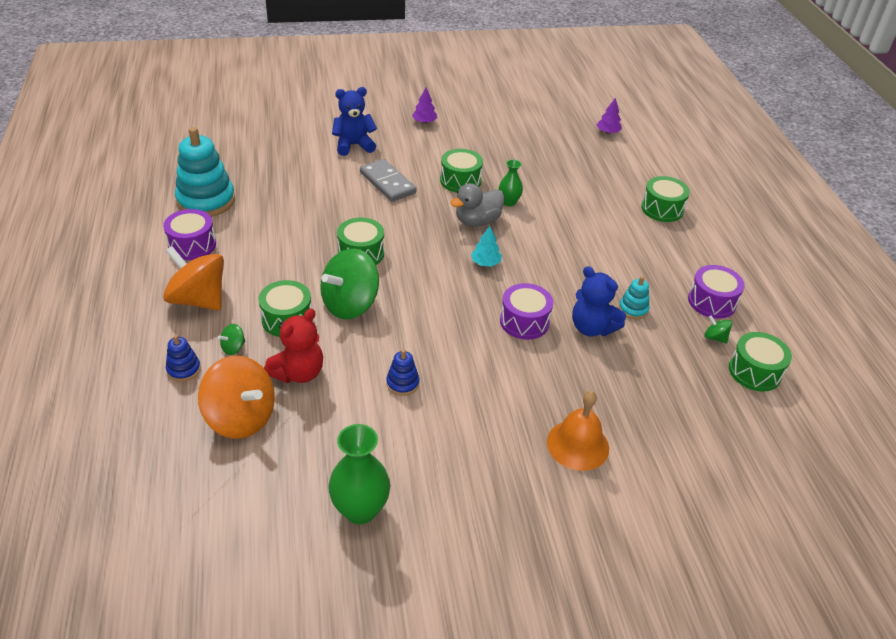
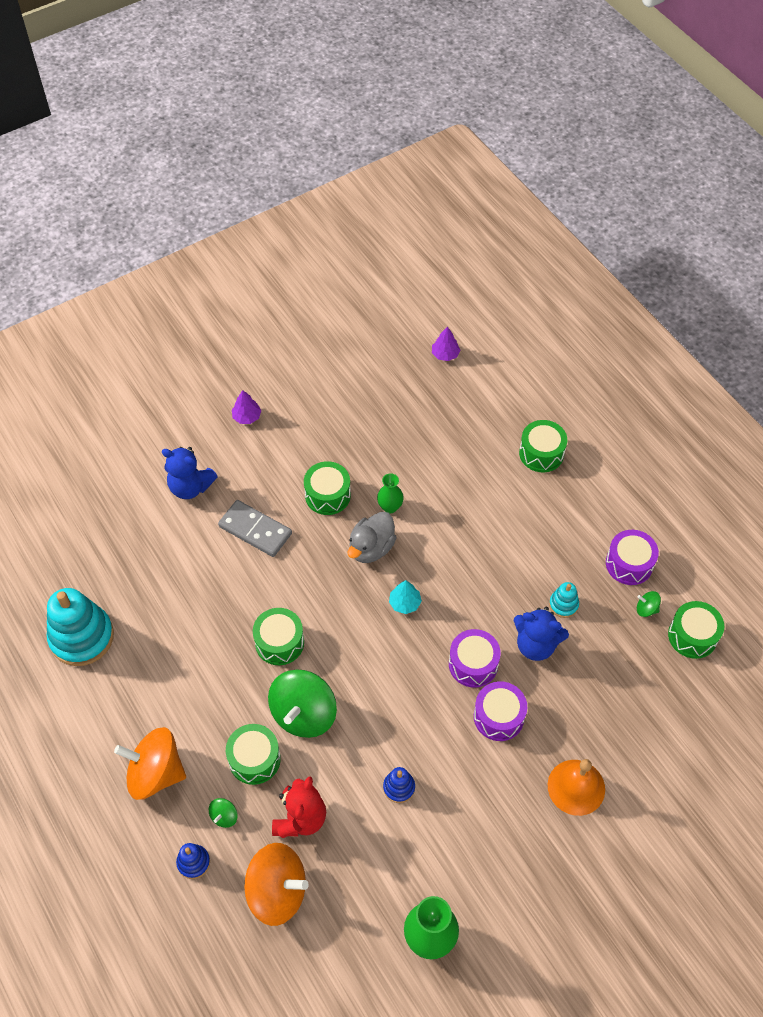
camera: 20 degrees left, 15 degrees up
purple drum [163,209,216,260] -> purple drum moved to [474,681,527,741]
blue teddy bear [332,87,377,156] -> blue teddy bear turned 120 degrees counterclockwise [162,447,218,499]

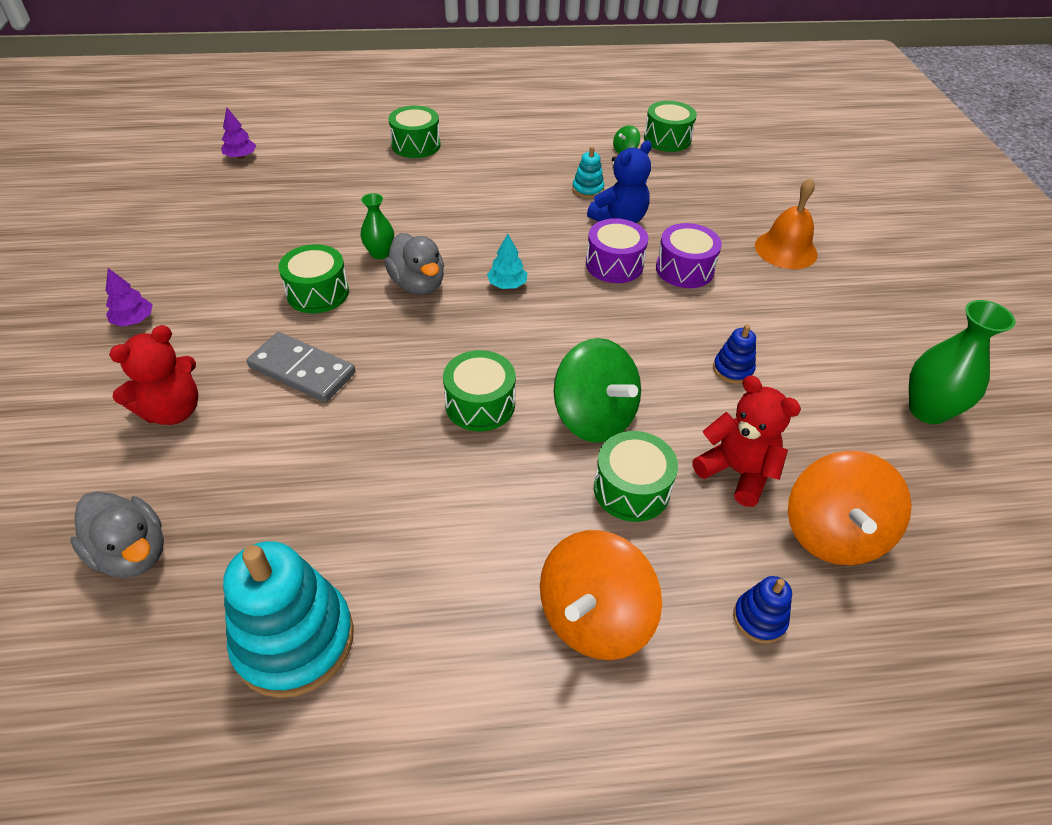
camera: 65 degrees left, 10 degrees down
blue teddy bear [162,447,218,499] -> red teddy bear [109,325,198,425]
green spinning top [209,798,238,828] -> none
grey domino [218,500,292,557] -> grey domino turned 60 degrees clockwise [247,332,355,402]
orange spinning top [245,843,309,926] -> orange spinning top turned 150 degrees clockwise [788,451,912,565]
purple drum [606,530,659,585] -> none
none -> grey duck [70,491,164,578]

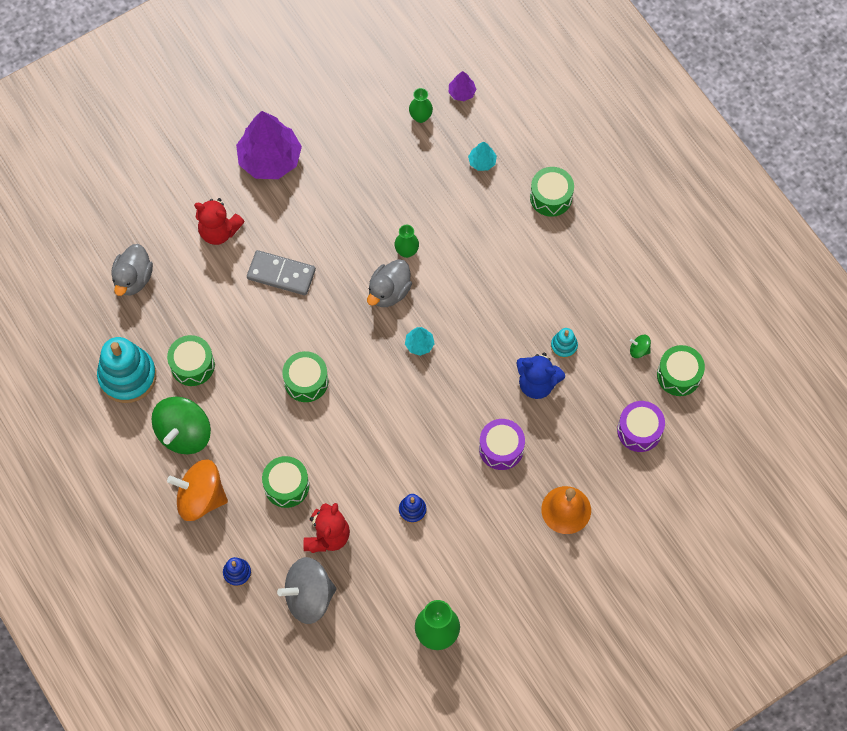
camera: 65 degrees right, 20 degrees up
purple tree [106,268,153,327] -> purple tree [236,111,302,179], size x2.28
grey domino [247,332,355,402] -> grey domino turned 75 degrees counterclockwise [247,250,316,295]
green drum [278,244,349,313] -> green drum moved to [167,335,215,386]
green spinning top [554,338,641,443] -> green spinning top moved to [152,397,211,454]
purple drum [586,218,648,283] -> purple drum moved to [617,401,665,452]
orange spinning top [788,451,912,565] -> grey spinning top [277,557,337,624]
none -> green vase [409,88,433,123]
none -> turquoise tree [468,141,497,171]

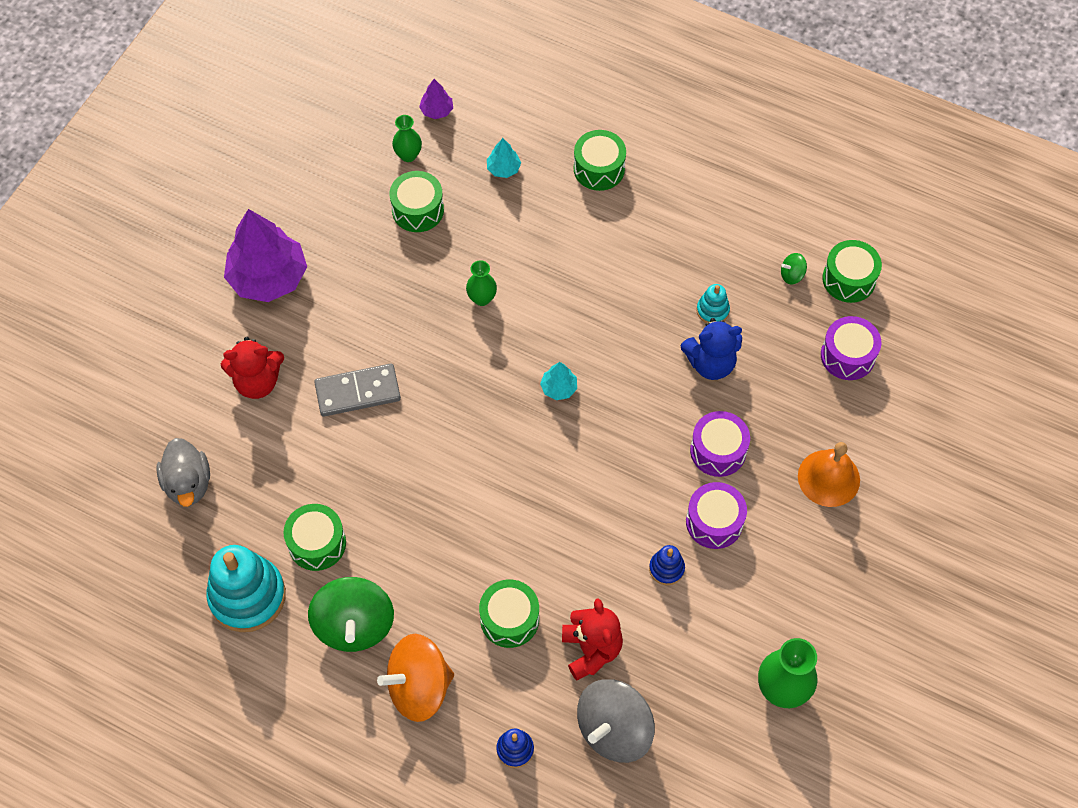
camera: 30 degrees left, 5 degrees down
green drum [282,351,328,402] -> green drum moved to [389,171,444,232]
grey duck [367,259,412,307] -> none
none -> purple drum [686,482,747,549]

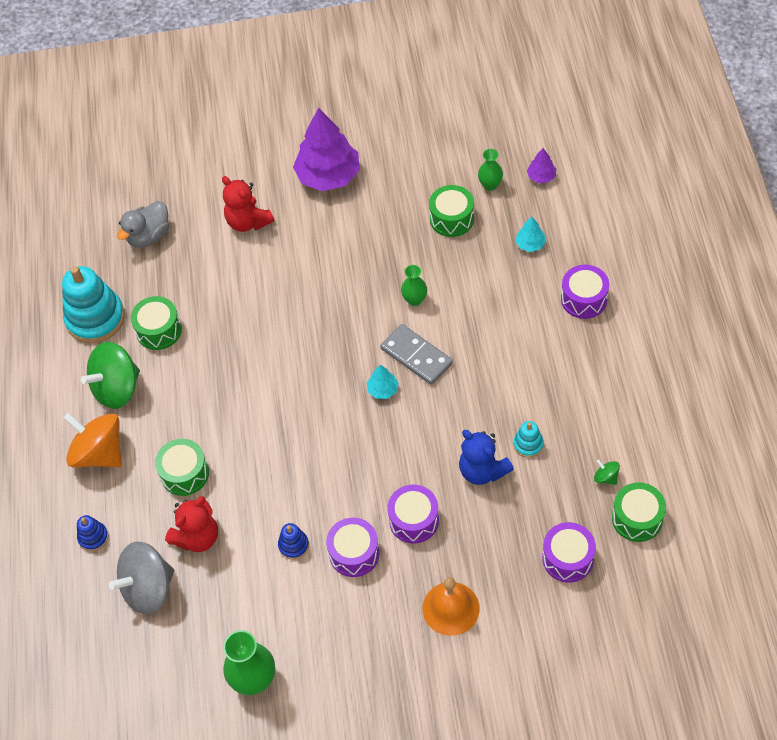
camera: 60 degrees right, 5 degrees down
grey domino [314,364,401,417] -> grey domino moved to [380,324,453,385]
green drum [574,130,626,191] -> purple drum [561,265,609,319]
grey spinning top [577,679,655,763] -> grey spinning top turned 45 degrees counterclockwise [109,542,174,615]

